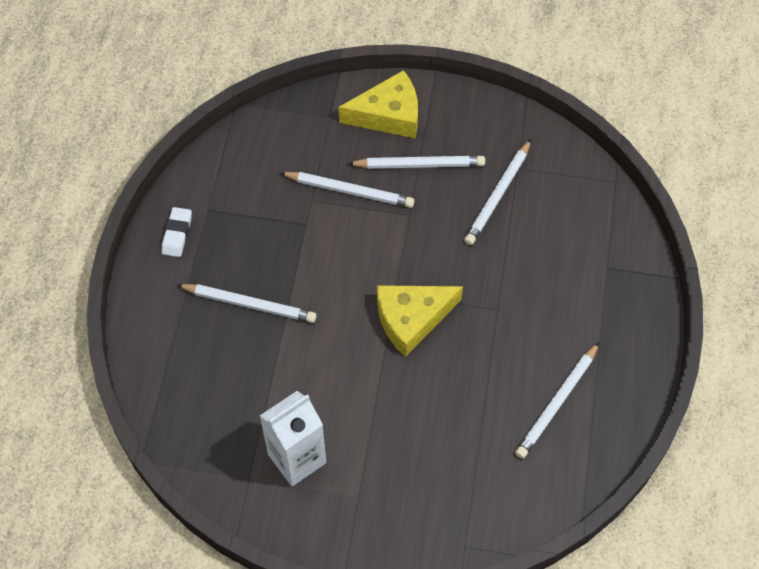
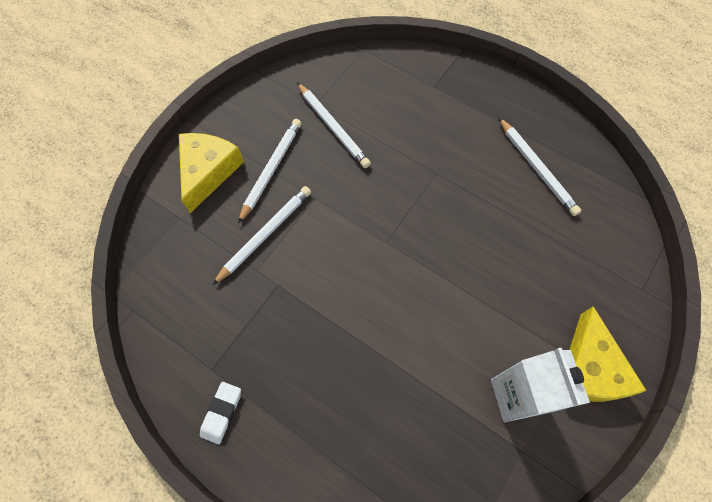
camera: 65 degrees left, 5 degrees up
white eraser [162,207,192,257] -> white eraser turned 75 degrees clockwise [200,382,241,444]
white pencil [177,284,317,323] -> none
yellow cheese [377,285,463,357] -> yellow cheese moved to [569,306,646,402]

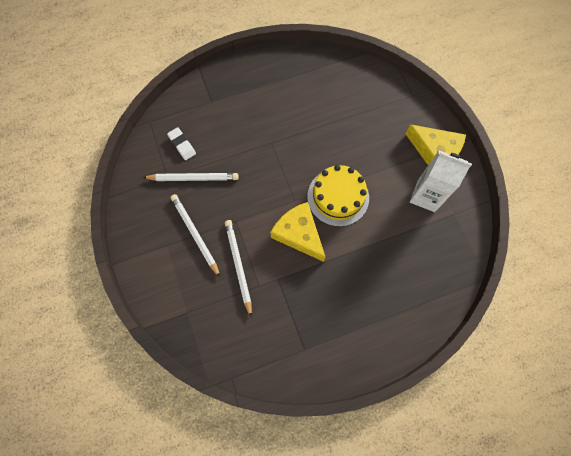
camera: 55 degrees left, 5 degrees up
yellow cheese [179,133,244,213] -> yellow cheese moved to [270,202,325,262]
white eraser [200,382,241,444] -> white eraser moved to [167,127,196,160]
white pencil [499,118,581,216] -> none
none -> yellow cake [307,165,369,227]

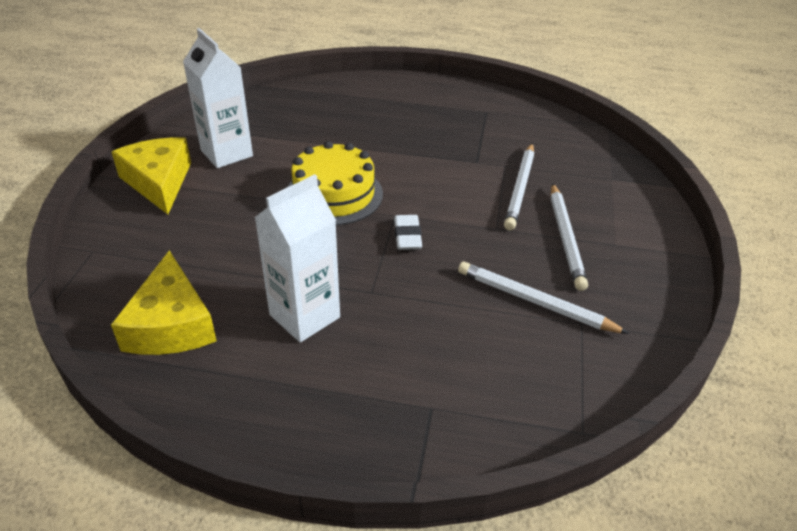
camera: 150 degrees left, 30 degrees down
white eraser [167,127,196,160] -> white eraser moved to [394,215,422,250]
yellow cheese [270,202,325,262] -> yellow cheese moved to [111,250,217,355]
none -> white carton [255,174,340,342]

